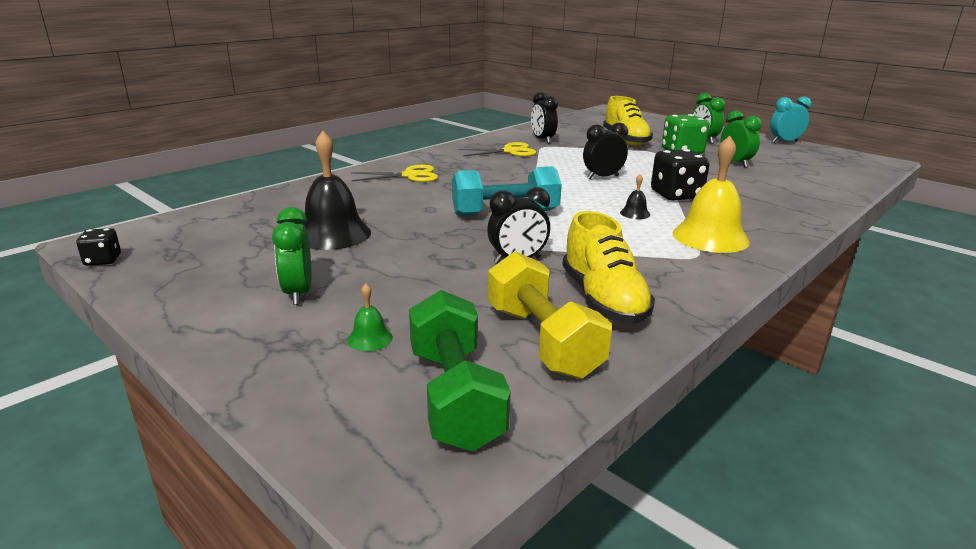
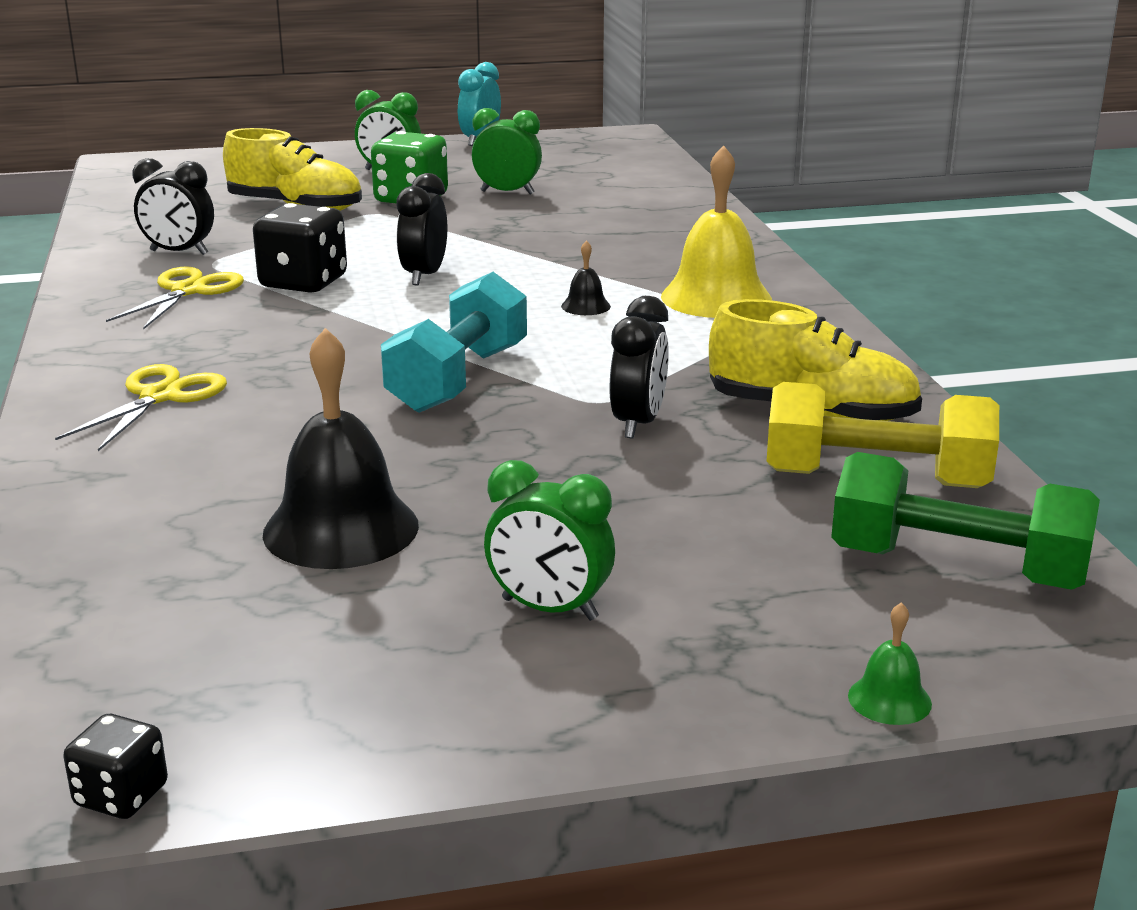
camera: 55 degrees left, 0 degrees up
green bell [347,283,393,351] -> green bell moved to [848,602,932,725]
black dice [651,149,710,201] -> black dice moved to [253,203,347,293]

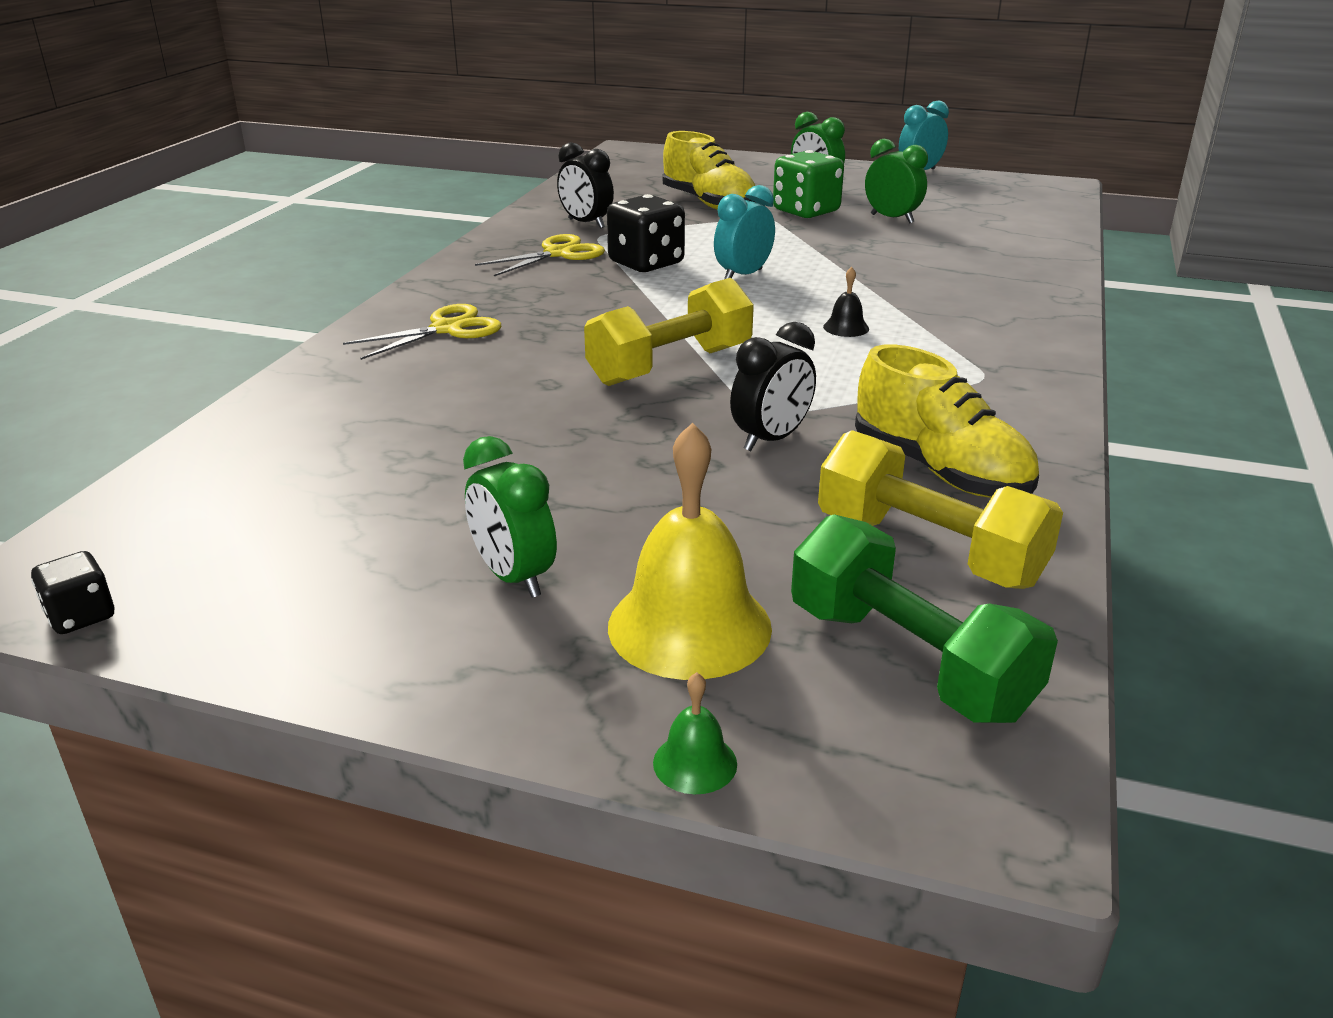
camera: 30 degrees right, 5 degrees up
black bell [263,328,419,569] -> none
turquoise dumbbell [381,272,527,413] -> yellow dumbbell [584,278,754,386]
black clock [397,173,447,286] -> turquoise clock [714,185,775,279]
yellow bell [661,145,772,318] -> yellow bell moved to [608,423,772,680]

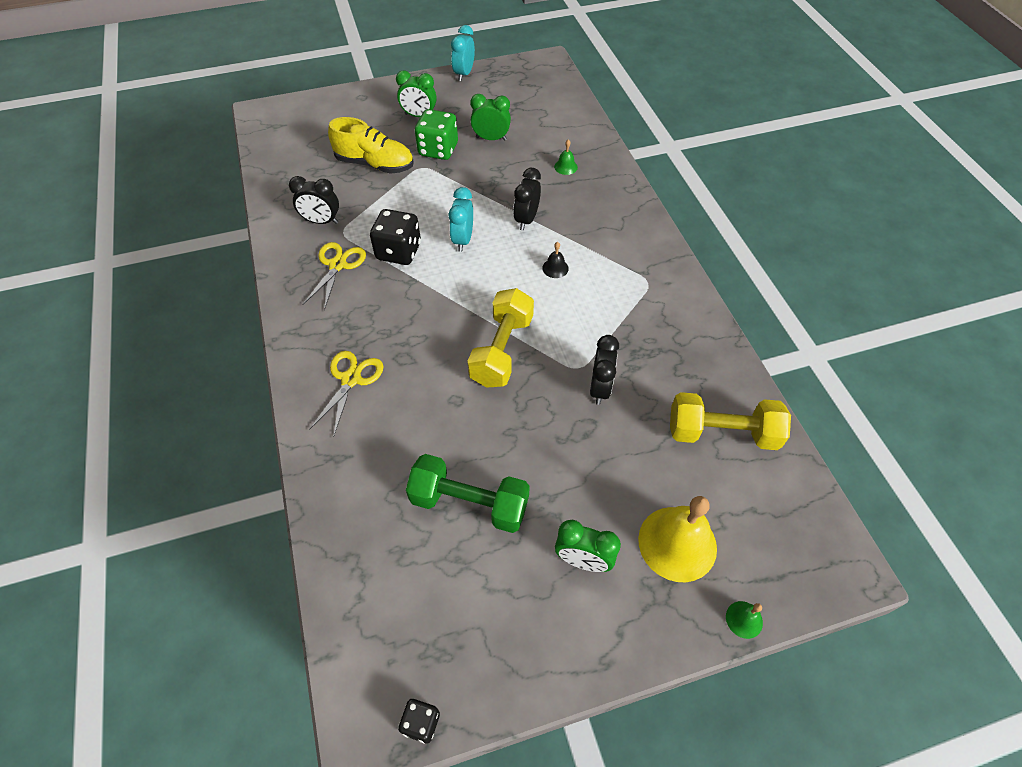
camera: 35 degrees left, 25 degrees up
green dumbbell [791,514,1058,723] -> green dumbbell moved to [406,454,530,533]
yellow shoe [855,344,1039,498] -> none
none -> black clock [513,168,541,230]
none -> green bell [554,140,578,175]

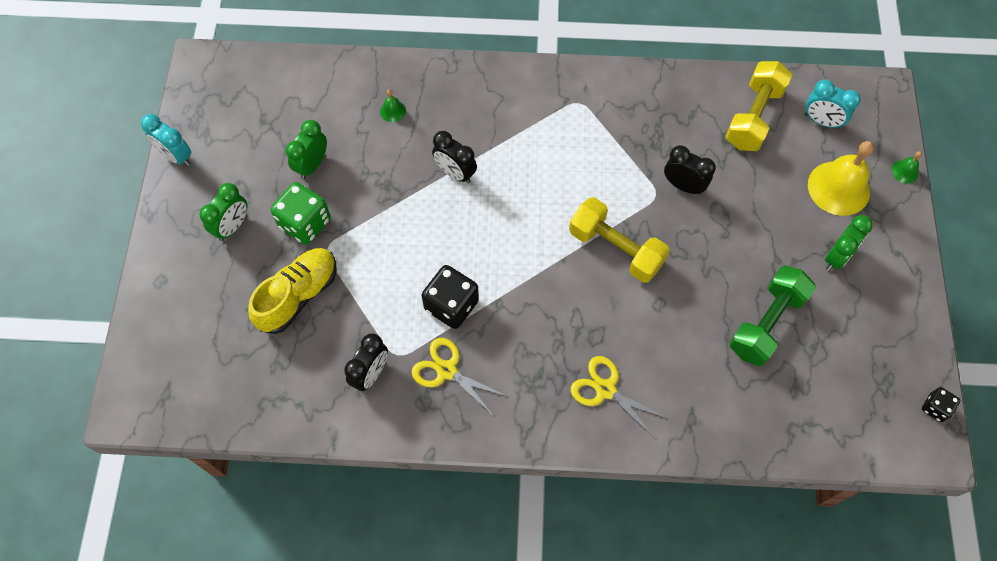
camera: 70 degrees left, 10 degrees up
turquoise clock [448,187,473,252] -> turquoise clock moved to [805,79,861,129]
black bell [542,242,569,278] -> none

